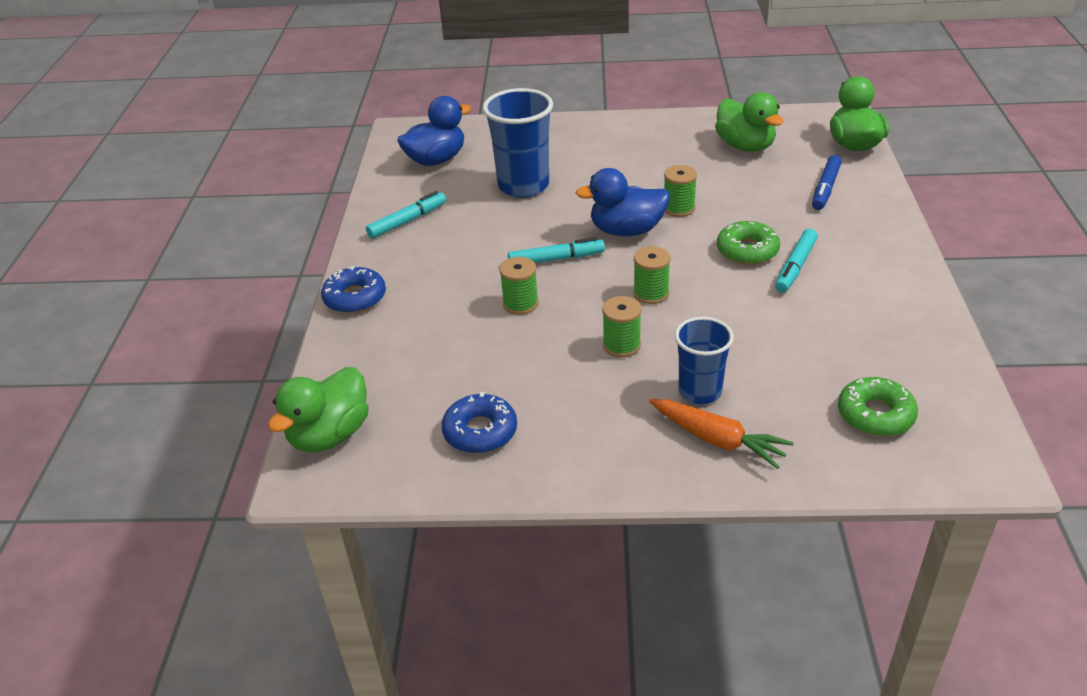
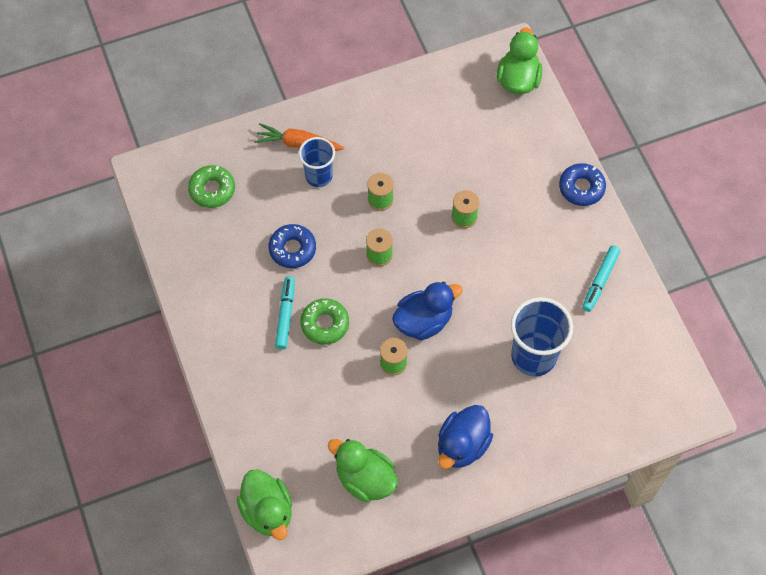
camera: 155 degrees right, 25 degrees up
blue duck [397,96,471,166] -> blue duck moved to [438,405,493,469]
blue donut [442,392,517,453] -> blue donut moved to [269,224,316,268]
turquoise marker [508,237,605,263] -> none
blue marker [812,155,842,210] -> none

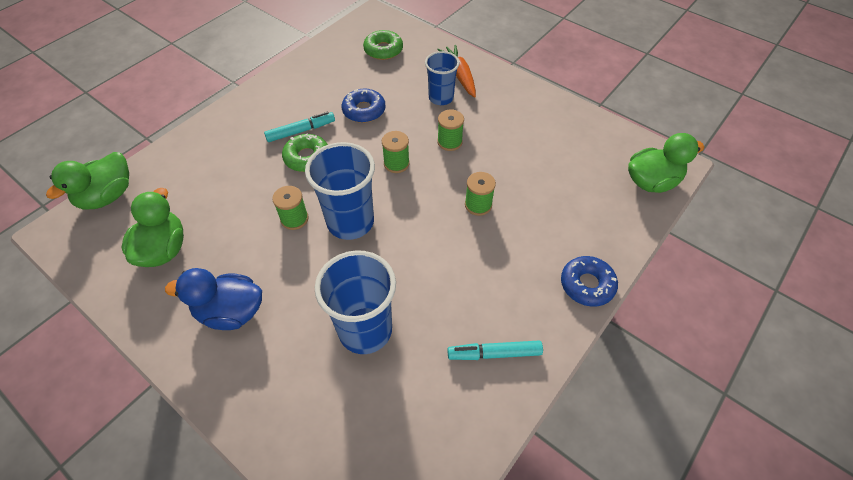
camera: 60 degrees right, 10 degrees down
blue duck [392,282,463,340] -> blue cup [305,142,375,240]

